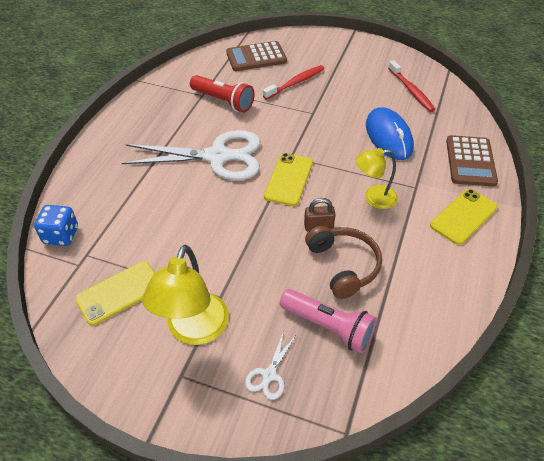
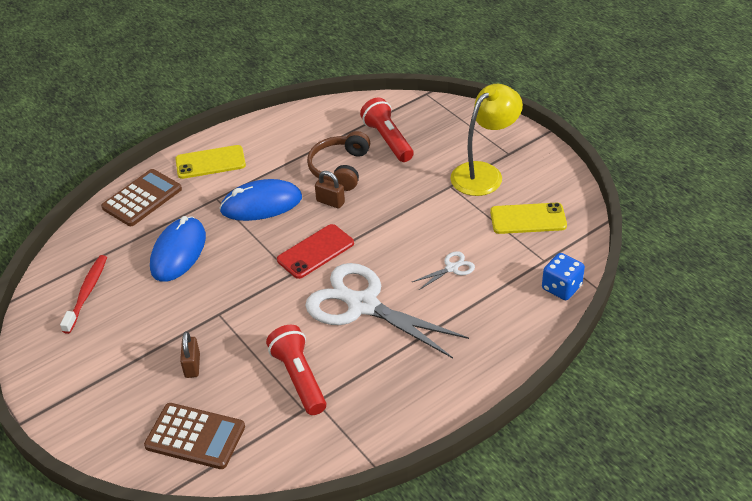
camera: 145 degrees left, 5 degrees down
white scissors [245,331,296,400] -> white scissors moved to [412,251,475,290]
red toothbrush [263,65,325,100] -> brown padlock [180,331,200,378]
yellow phone [264,153,313,206] -> red phone [277,224,354,279]
pink flashlight [280,289,377,353] -> red flashlight [360,98,414,162]
yellow lamp [355,148,398,209] -> blue mouse [219,179,302,221]

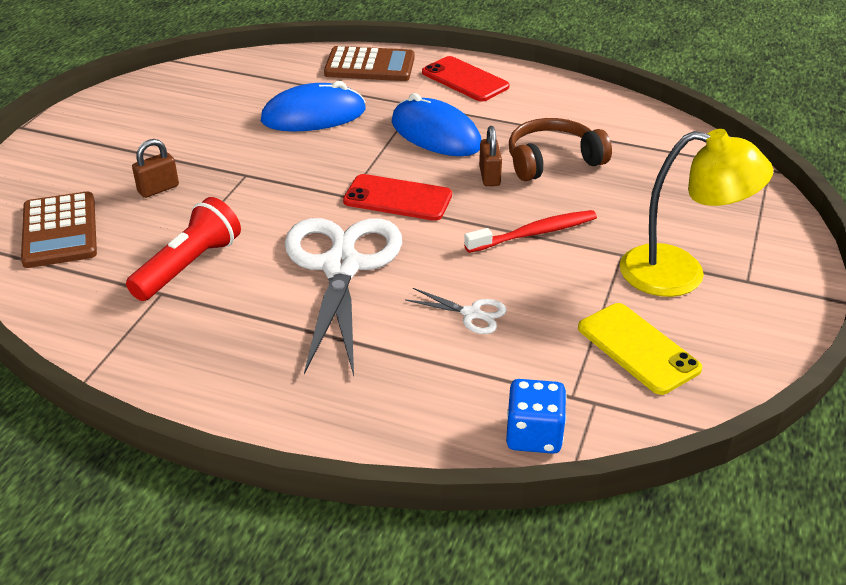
camera: 55 degrees right, 5 degrees down
red toothbrush [60,255,107,334] -> red toothbrush moved to [464,210,597,253]
yellow phone [175,145,246,179] -> red phone [422,56,510,101]
red flashlight [360,98,414,162] -> none

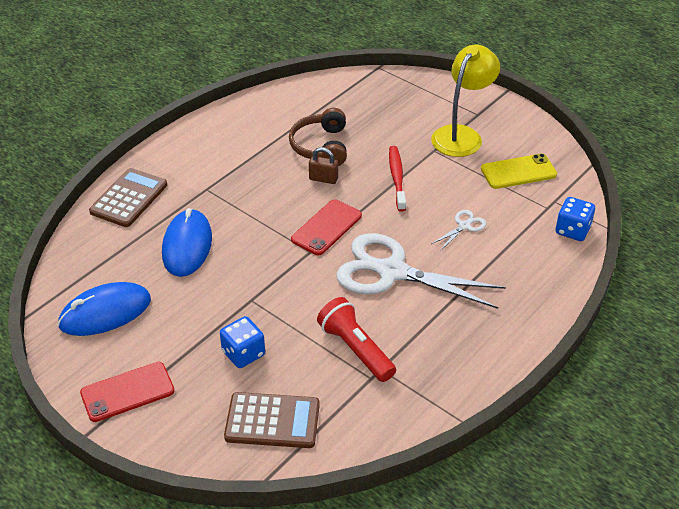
camera: 70 degrees left, 5 degrees up
brown padlock [132,139,179,198] -> blue dice [220,316,265,368]
blue mouse [391,93,482,156] -> blue mouse moved to [58,282,151,336]
red phone [422,56,510,101] -> red phone moved to [80,362,174,422]

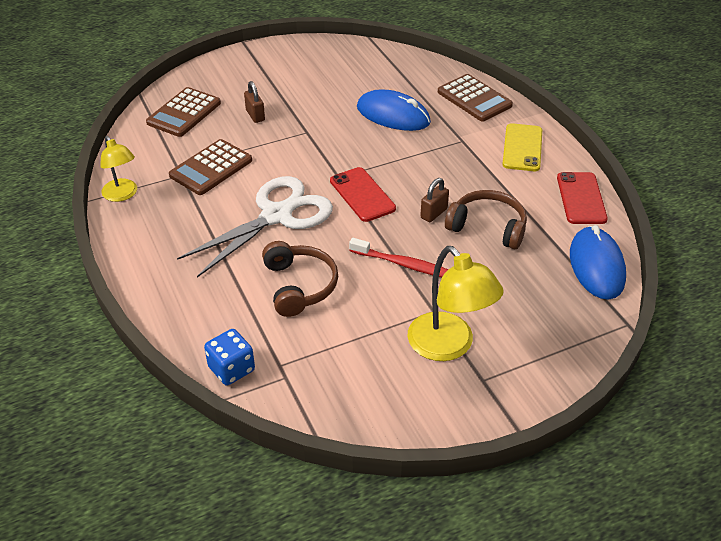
camera: 115 degrees right, 0 degrees up
blue mouse [58,282,151,336] -> blue mouse moved to [570,225,626,300]
red phone [80,362,174,422] -> red phone moved to [557,172,608,224]
blue dice [220,316,265,368] -> brown padlock [244,81,265,123]
red flashlight [317,297,396,382] -> brown calculator [169,139,252,195]
white scissors [431,210,486,250] -> brown headphones [262,241,338,317]
yellow phone [481,154,557,189] -> yellow phone moved to [502,123,542,171]
none -> yellow lamp [100,136,137,202]

